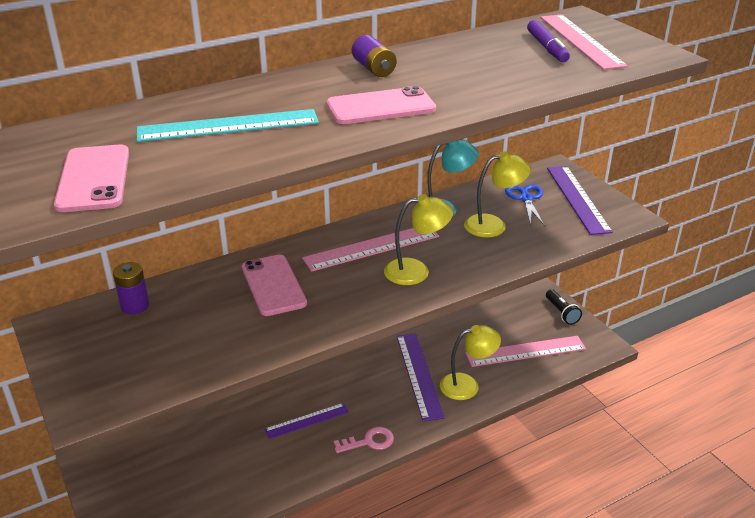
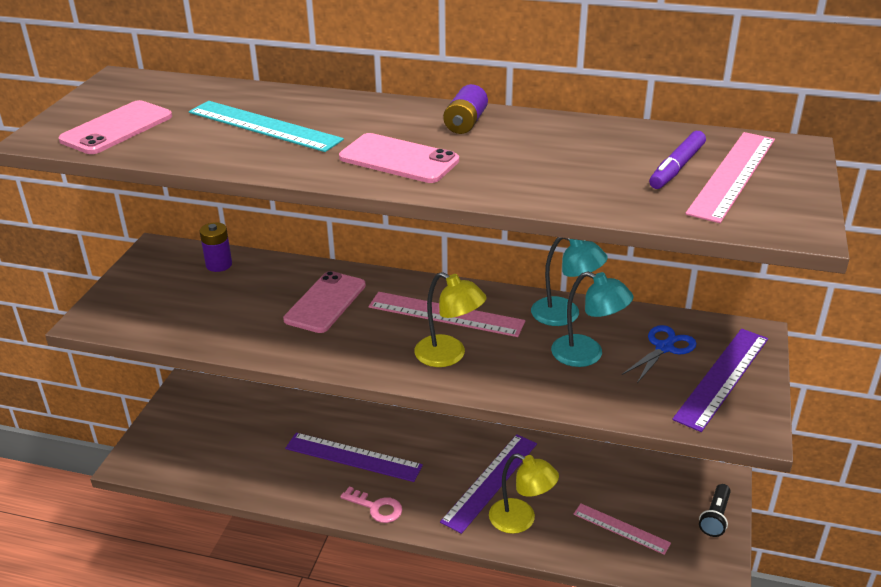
camera: 45 degrees right, 0 degrees up
purple ruler [264,403,349,439] -> purple ruler [285,433,423,482], size x1.55
yellow lamp [464,151,531,238] -> turquoise lamp [551,271,633,367]
pink ruler [465,336,586,367] -> pink ruler [574,503,671,555], size x0.64

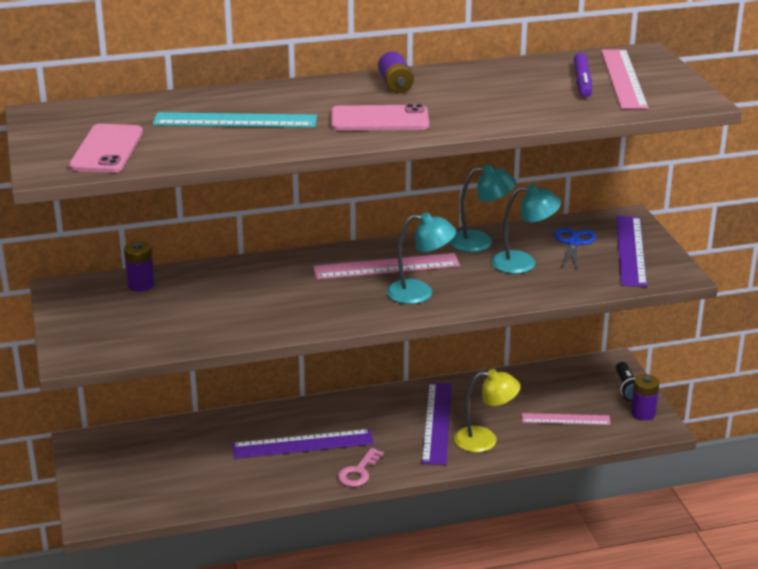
camera: 30 degrees left, 5 degrees down
pink phone [283,271,366,333] -> none
pink key [340,486,402,523] -> pink key turned 120 degrees clockwise [338,448,384,487]
yellow lamp [414,272,487,367] -> turquoise lamp [386,212,456,304]
none -> purple battery [631,374,659,420]

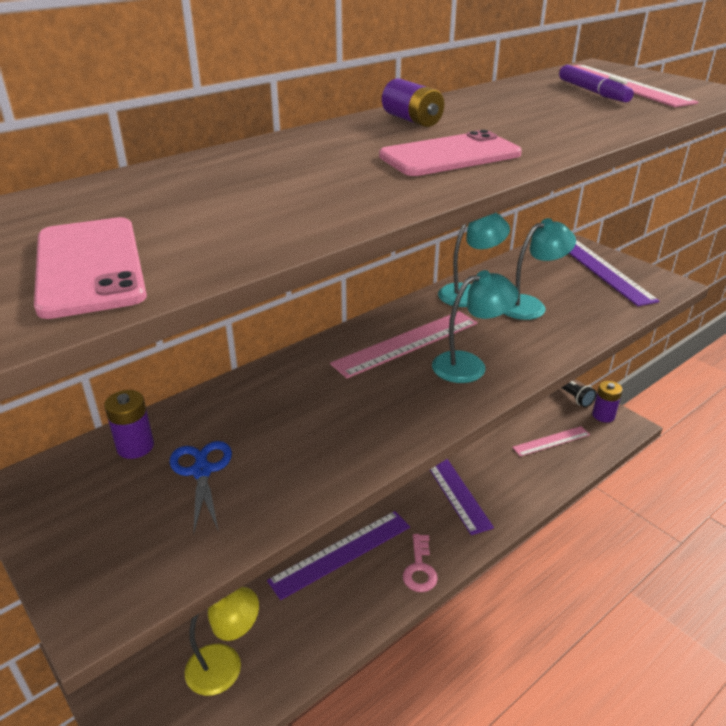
camera: 25 degrees left, 5 degrees up
turquoise ruler [153,112,317,128] -> none
yellow lamp [454,369,521,452] -> yellow lamp moved to [185,587,259,696]
blue scissors [554,228,596,270] -> blue scissors moved to [170,441,232,535]

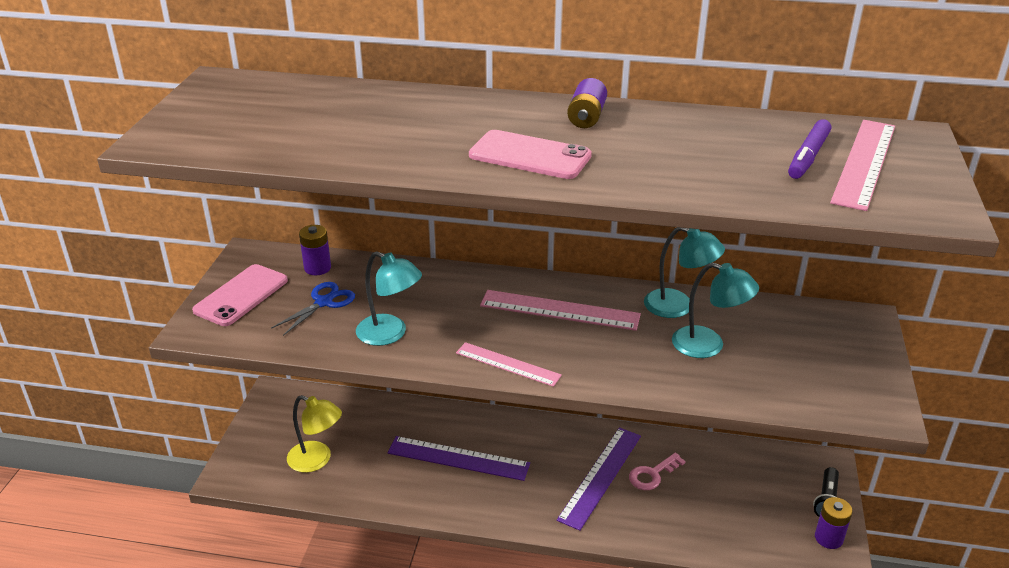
camera: 50 degrees right, 0 degrees up
pink phone [34,217,147,319] -> pink phone moved to [192,264,288,326]
pink key [403,534,438,592] -> pink key moved to [629,453,686,490]
turquoise lamp [432,270,519,383] -> turquoise lamp moved to [356,251,422,346]
pink ruler [512,426,590,457] -> pink ruler moved to [456,342,562,387]
purple ruler [569,240,659,306] -> none

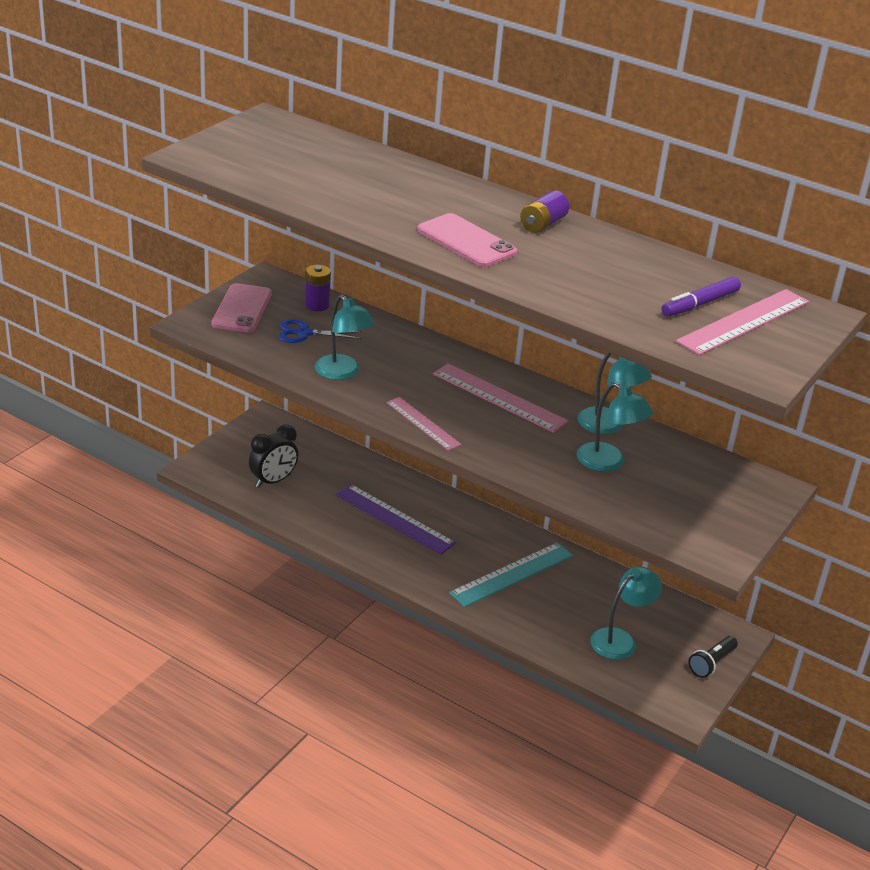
camera: 20 degrees right, 0 degrees up
pink phone [192,264,288,326] -> pink phone turned 45 degrees counterclockwise [211,283,272,332]
blue scissors [271,282,355,336] -> blue scissors turned 150 degrees counterclockwise [278,319,362,343]
yellow lamp [287,395,342,473] -> black clock [249,424,298,488]
purple ruler [557,427,641,531] -> turquoise ruler [449,542,573,607]
pink key [629,453,686,490] -> none
purple battery [815,497,853,549] -> none
none -> turquoise lamp [590,566,662,660]

